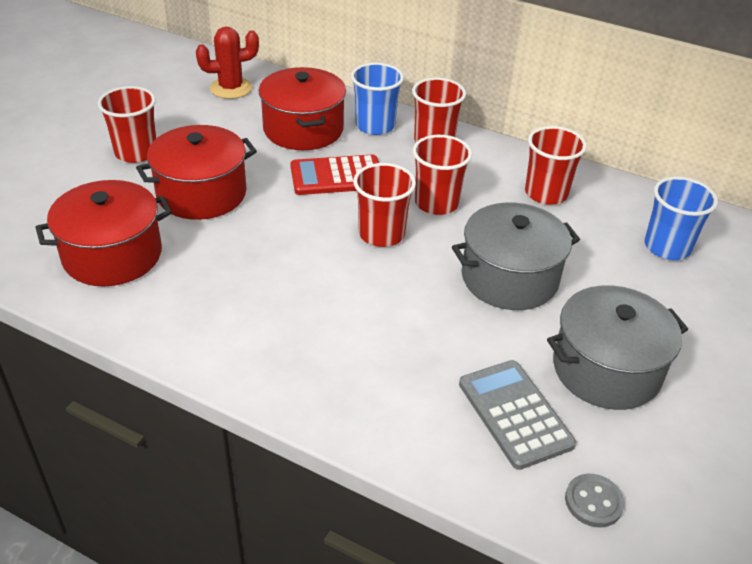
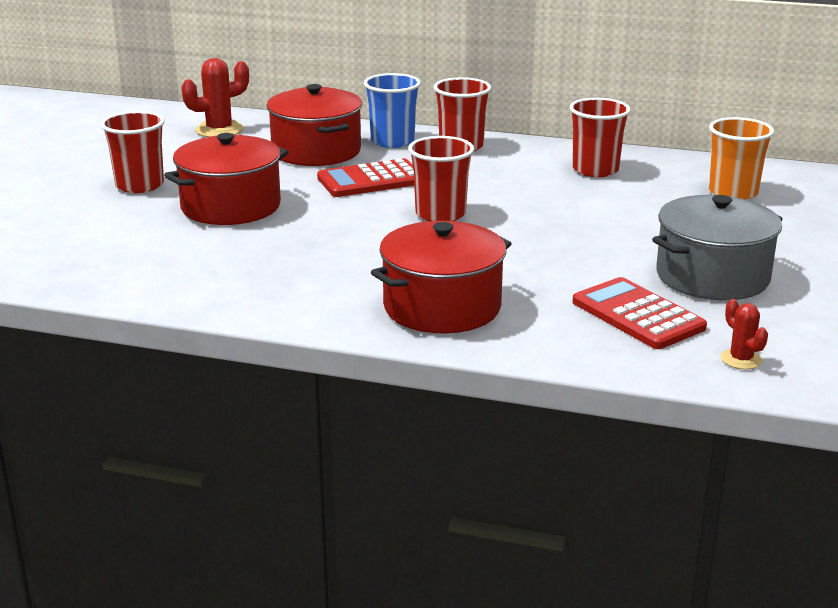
camera: 10 degrees left, 15 degrees down
red pot [35,180,172,286] -> red pot moved to [371,221,512,333]
red cup [413,135,472,215] -> none
grey pot [452,203,580,310] -> none
grey calculator [459,360,576,470] -> red calculator [573,277,707,349]
grey button [565,474,625,527] -> red cactus [721,299,768,369]
blue cup [644,176,718,260] -> orange cup [709,117,774,200]

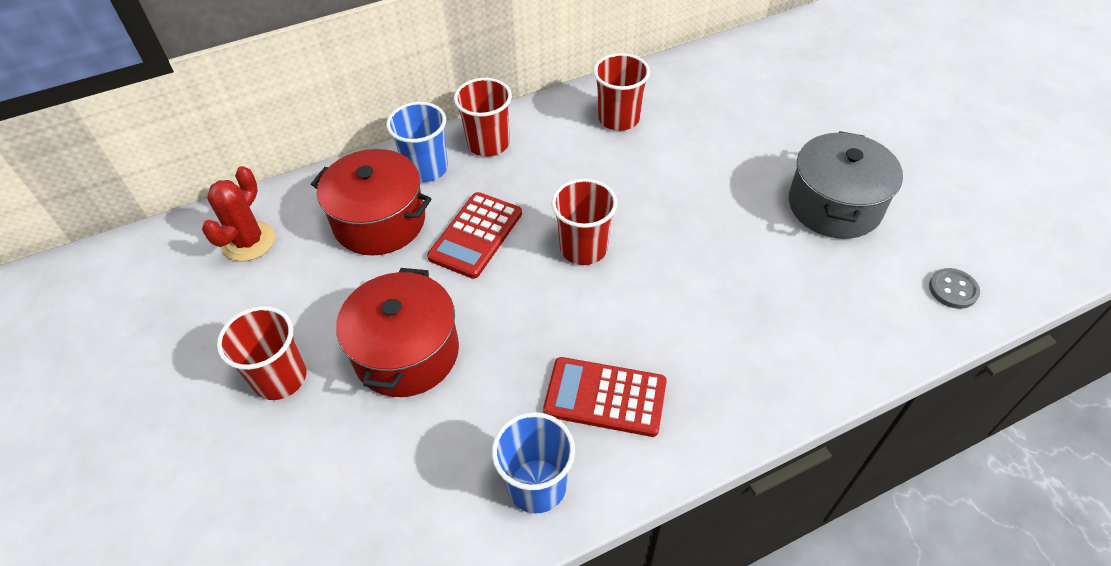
camera: 40 degrees left, 25 degrees up
red pot [371,221,512,333] -> none
red calculator [573,277,707,349] -> red calculator moved to [543,357,667,437]
orange cup [709,117,774,200] -> none
red cactus [721,299,768,369] -> grey button [929,268,980,309]
none -> blue cup [492,412,575,513]

